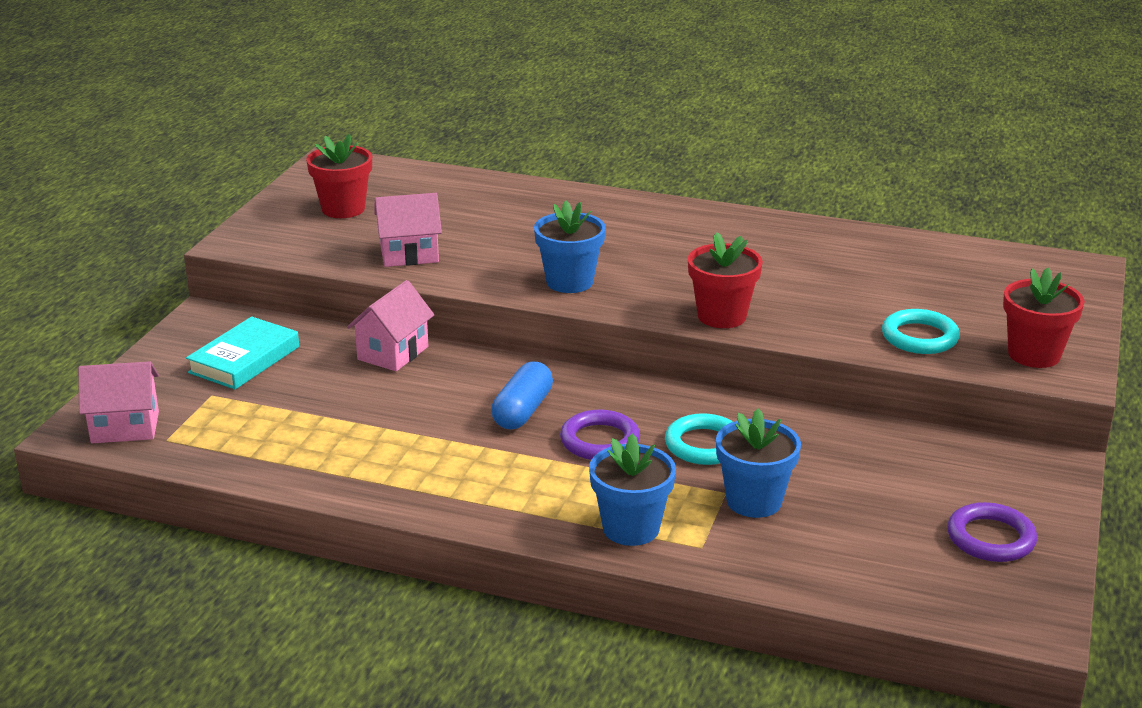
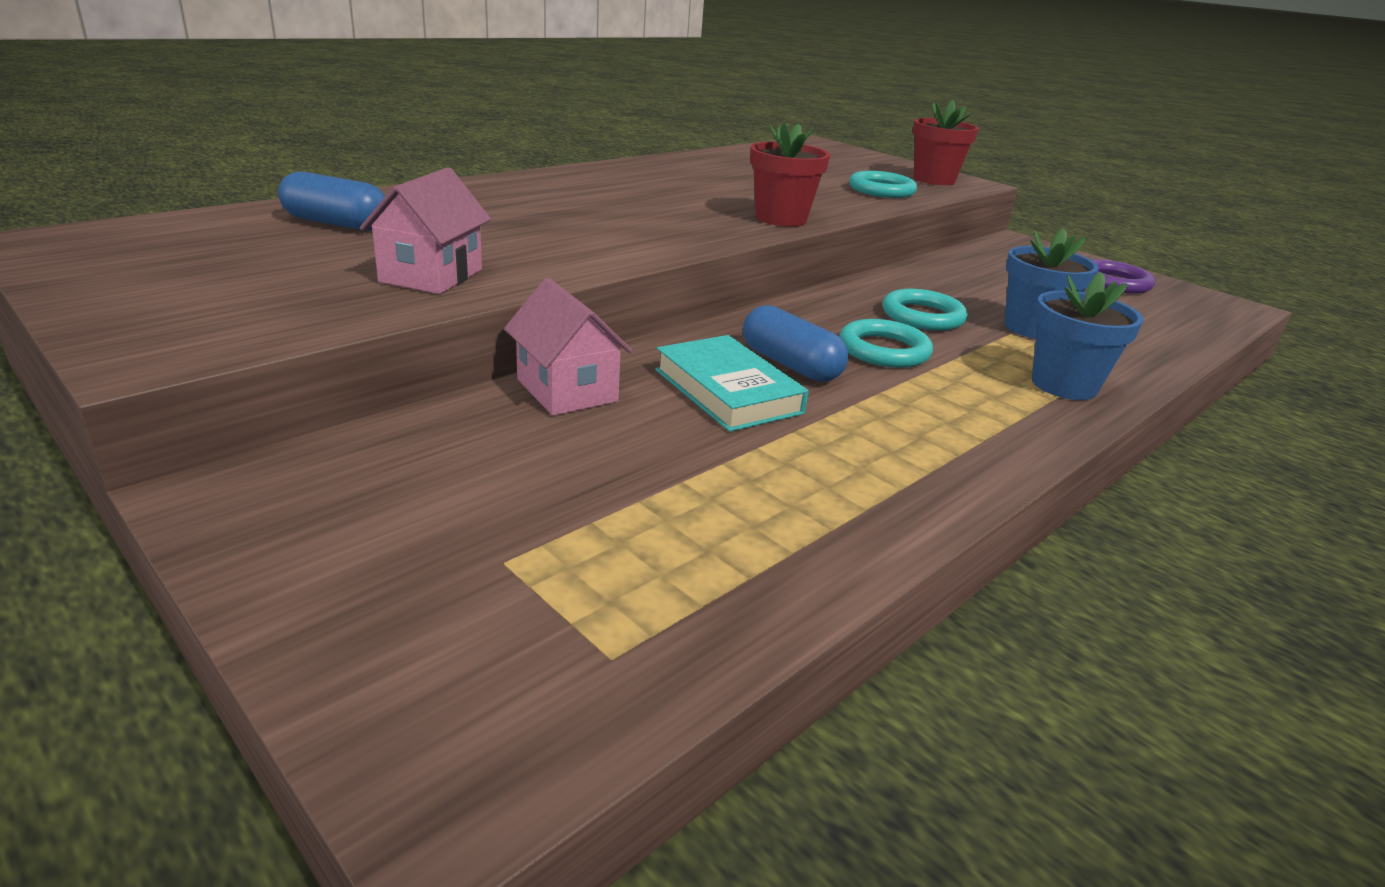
camera: 65 degrees left, 0 degrees up
pink house [78,361,159,443] -> none
turquoise book [186,316,299,389] -> turquoise book moved to [655,335,809,432]
red flower pot [306,134,372,218] -> none
blue flower pot [534,201,606,293] -> none
purple ring [560,410,640,460] -> turquoise ring [839,319,933,368]
none -> blue capsule [278,172,385,231]

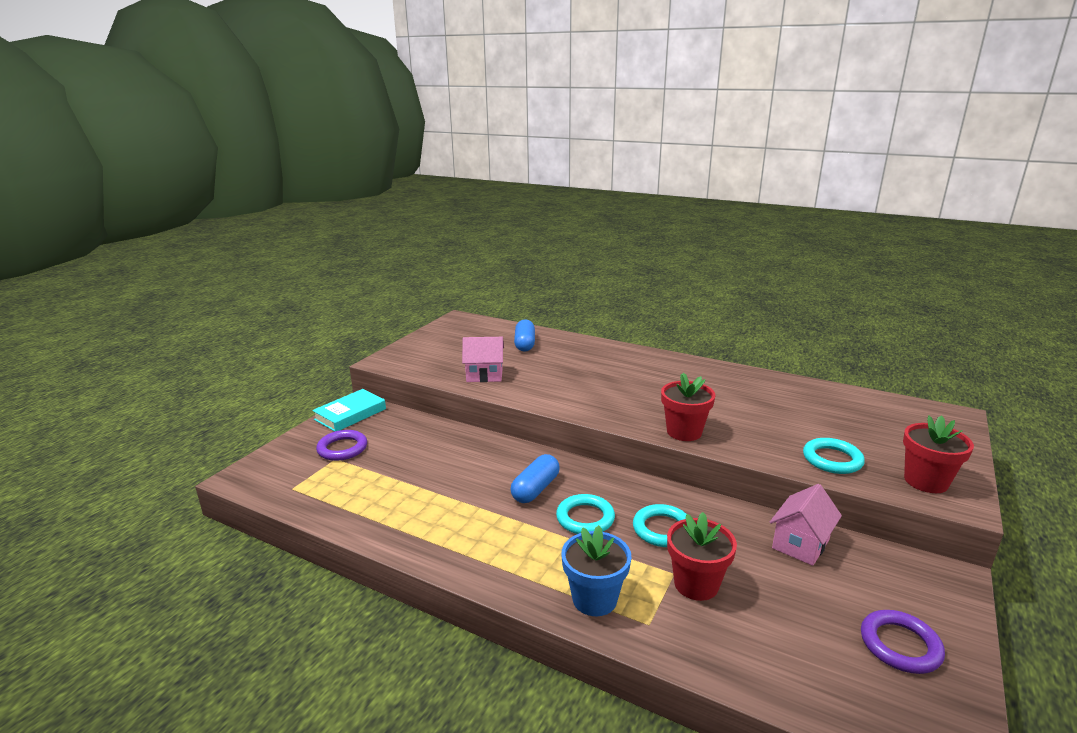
camera: 75 degrees right, 5 degrees down
pink house [504,278,633,416] -> pink house moved to [770,484,842,566]
turquoise book [655,335,809,432] -> turquoise book moved to [312,389,386,432]
blue flower pot [1004,228,1099,339] -> red flower pot [667,512,737,601]
none -> purple ring [316,430,367,461]

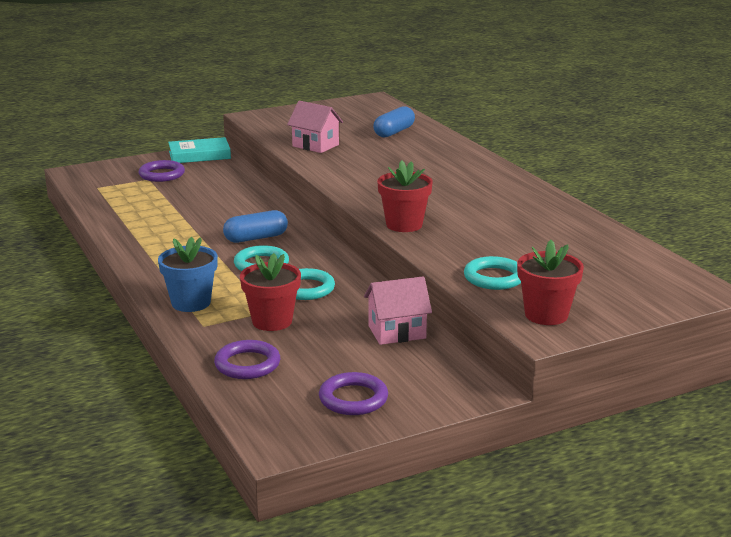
camera: 35 degrees right, 0 degrees up
none -> purple ring [214,340,280,379]

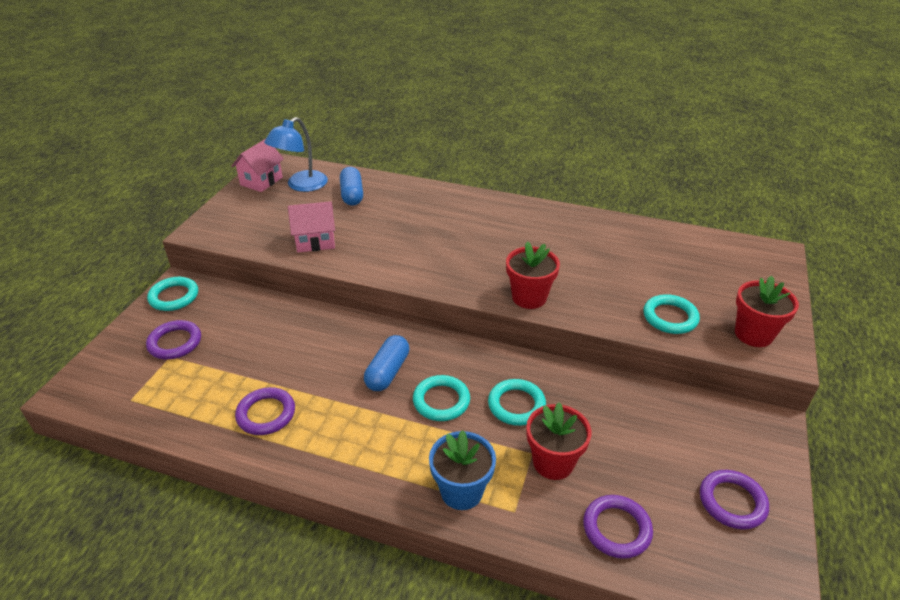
camera: 45 degrees left, 15 degrees up
turquoise book [168,137,231,163] -> turquoise ring [147,277,198,311]
pink house [364,276,432,345] -> pink house moved to [231,139,284,192]
none -> purple ring [235,387,295,435]
none -> blue lamp [264,117,328,192]

